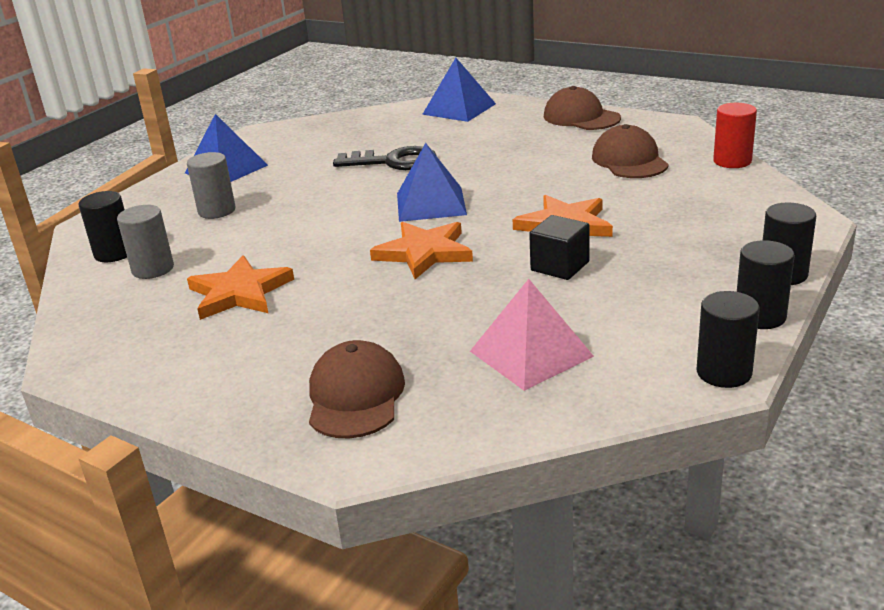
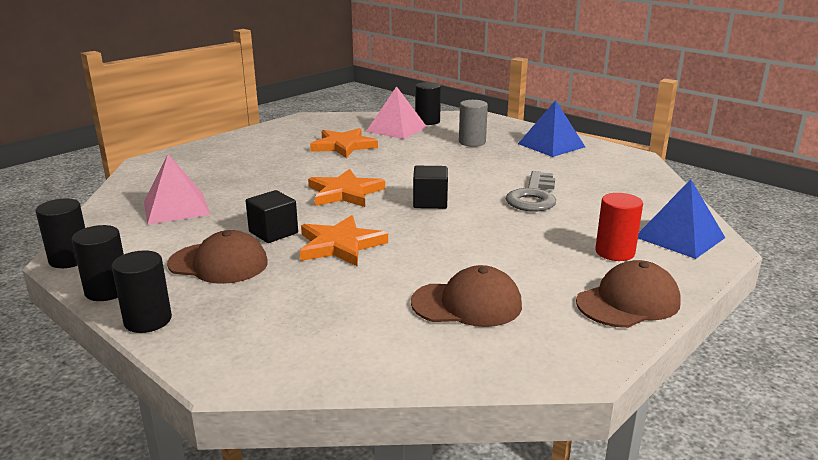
camera: 100 degrees right, 5 degrees down
grey cylinder [117,205,174,279] -> pink pyramid [366,86,427,139]
brown cap [309,340,405,439] -> brown cap moved to [167,230,268,284]
black key [333,146,437,170] -> grey key [506,171,556,212]
blue pyramid [397,143,467,222] -> black cube [413,166,448,209]
red cylinder [713,103,757,168] -> red cylinder moved to [595,193,643,261]

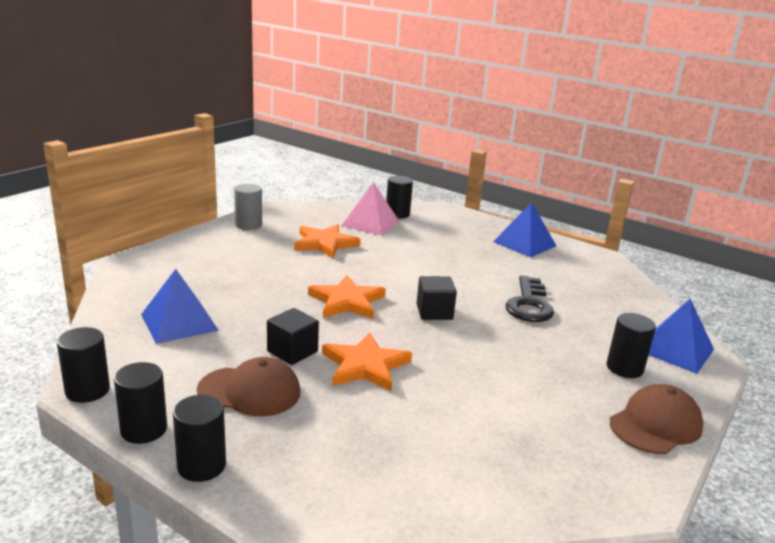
camera: 10 degrees left, 0 degrees up
pink pyramid [144,154,210,225] -> blue pyramid [141,269,219,344]
brown cap [411,265,522,327] -> none
grey cylinder [459,100,488,147] -> grey cylinder moved to [234,184,262,230]
grey key [506,171,556,212] -> black key [506,275,554,322]
red cylinder [595,193,643,261] -> black cylinder [607,313,656,378]

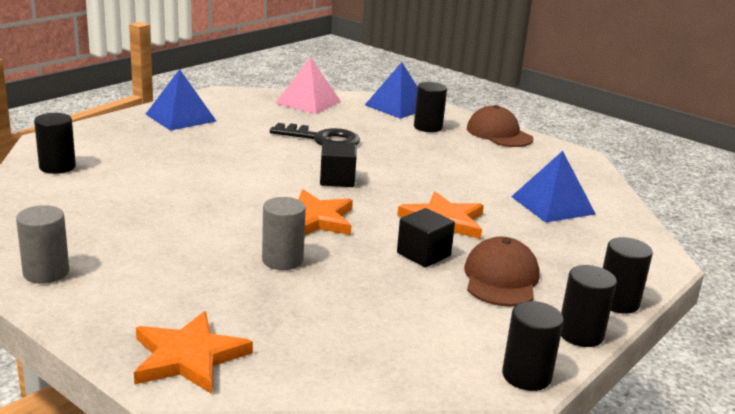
camera: 85 degrees left, 0 degrees up
blue pyramid [141,269,219,344] -> blue pyramid moved to [511,151,596,223]
orange star [294,224,361,258] -> orange star moved to [134,311,253,394]
pink pyramid [341,182,399,235] -> pink pyramid moved to [275,57,341,114]
none -> grey cylinder [262,197,306,270]

